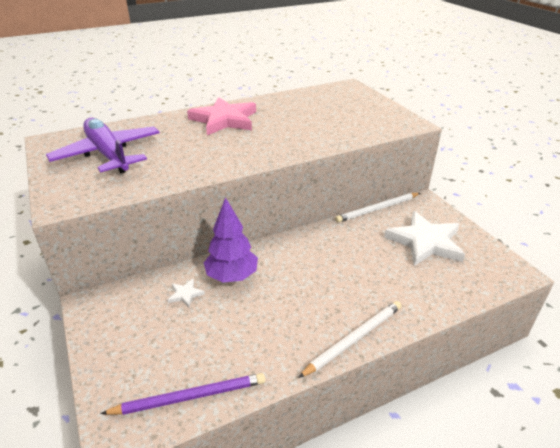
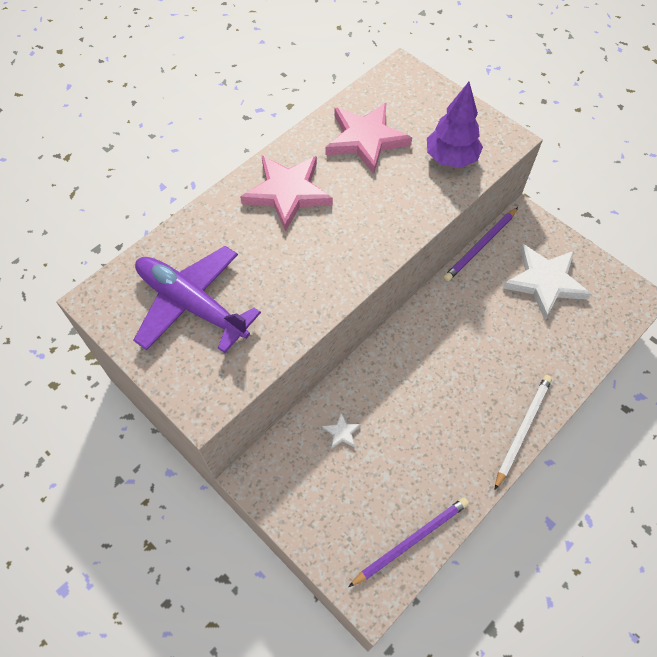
camera: 20 degrees left, 25 degrees up
purple tree [204,197,258,283] -> purple tree moved to [427,82,483,168]
white pencil [335,193,420,223] -> purple pencil [444,207,518,281]
none -> pink star [325,102,412,174]

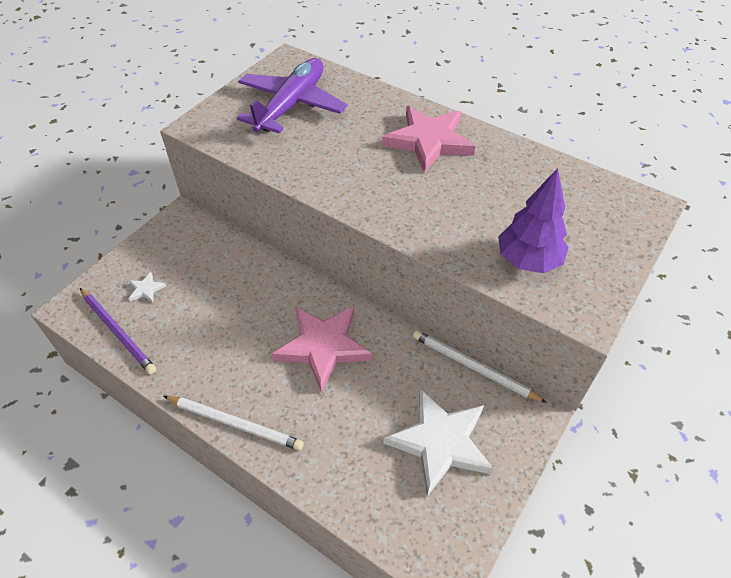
camera: 80 degrees right, 10 degrees down
white star [323,413,361,449] -> white star moved to [129,272,166,303]
pink star [325,102,412,174] -> pink star moved to [272,306,373,393]
purple pencil [444,207,518,281] -> white pencil [413,330,547,403]

